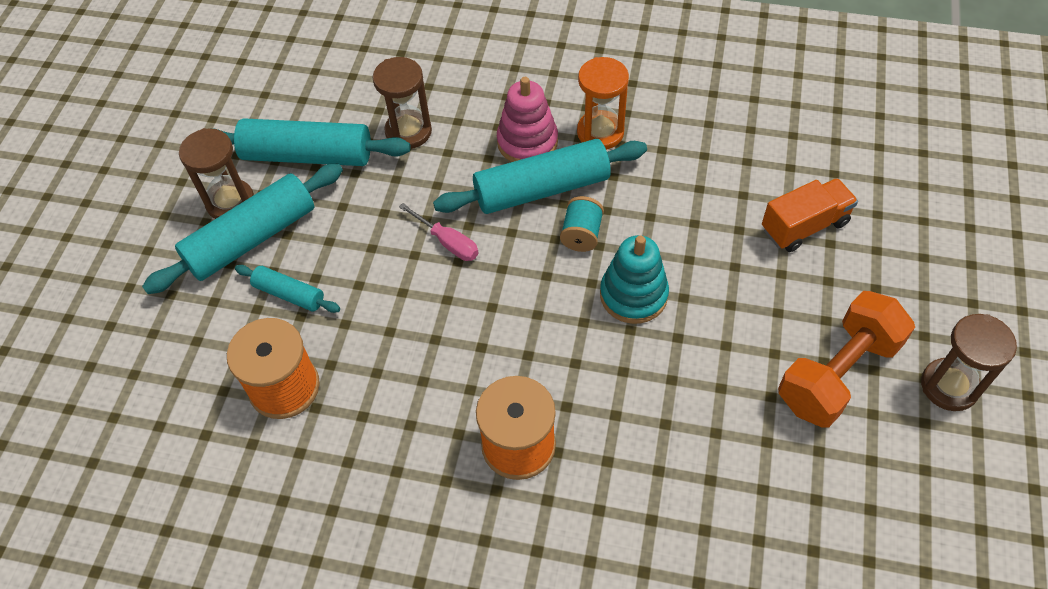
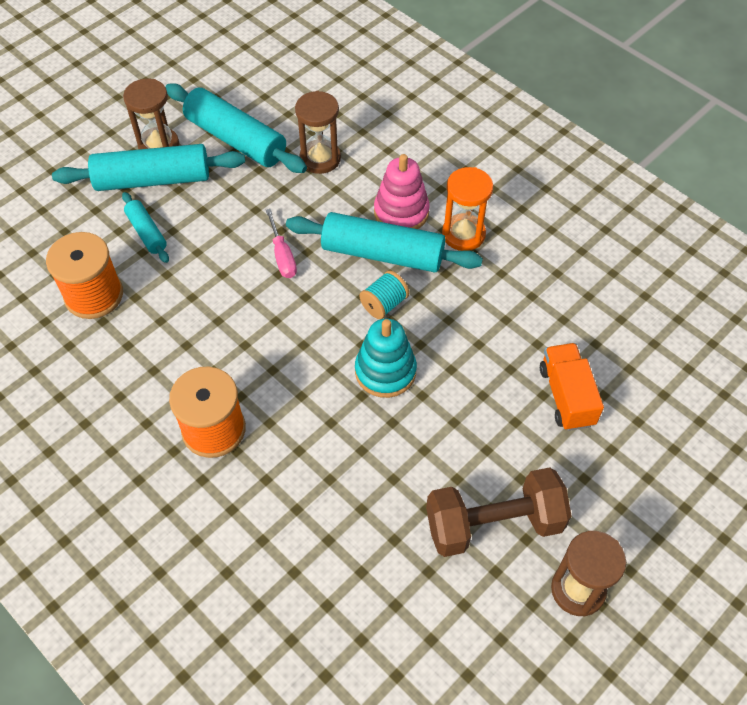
camera: 30 degrees right, 0 degrees up
orange truck [762,178,858,252] -> orange truck turned 105 degrees counterclockwise [540,343,604,431]
orange dumbbell [778,291,915,428] -> brown dumbbell [426,467,572,557]

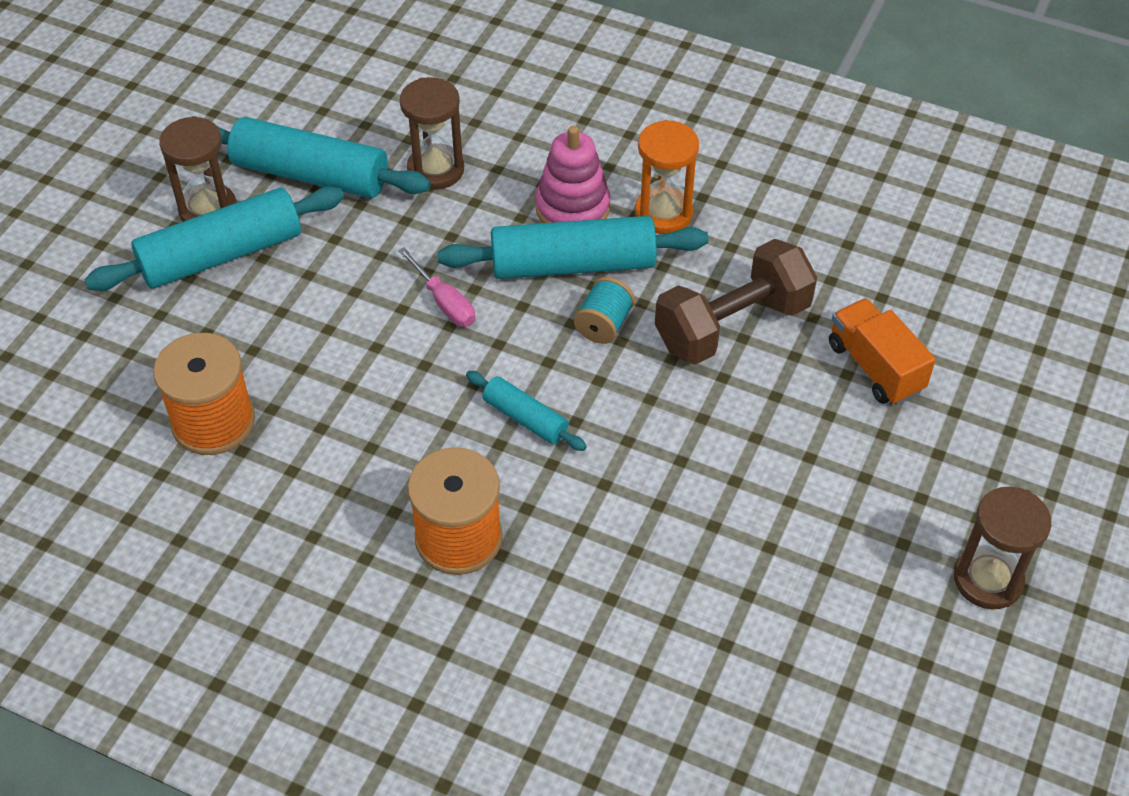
camera: 20 degrees left, 5 degrees down
turquoise rolling pin [122,192,169,263] -> turquoise rolling pin moved to [466,371,587,451]
turquoise stacking toy [355,319,417,398] -> none
brown dumbbell [426,467,572,557] -> brown dumbbell moved to [655,239,817,365]

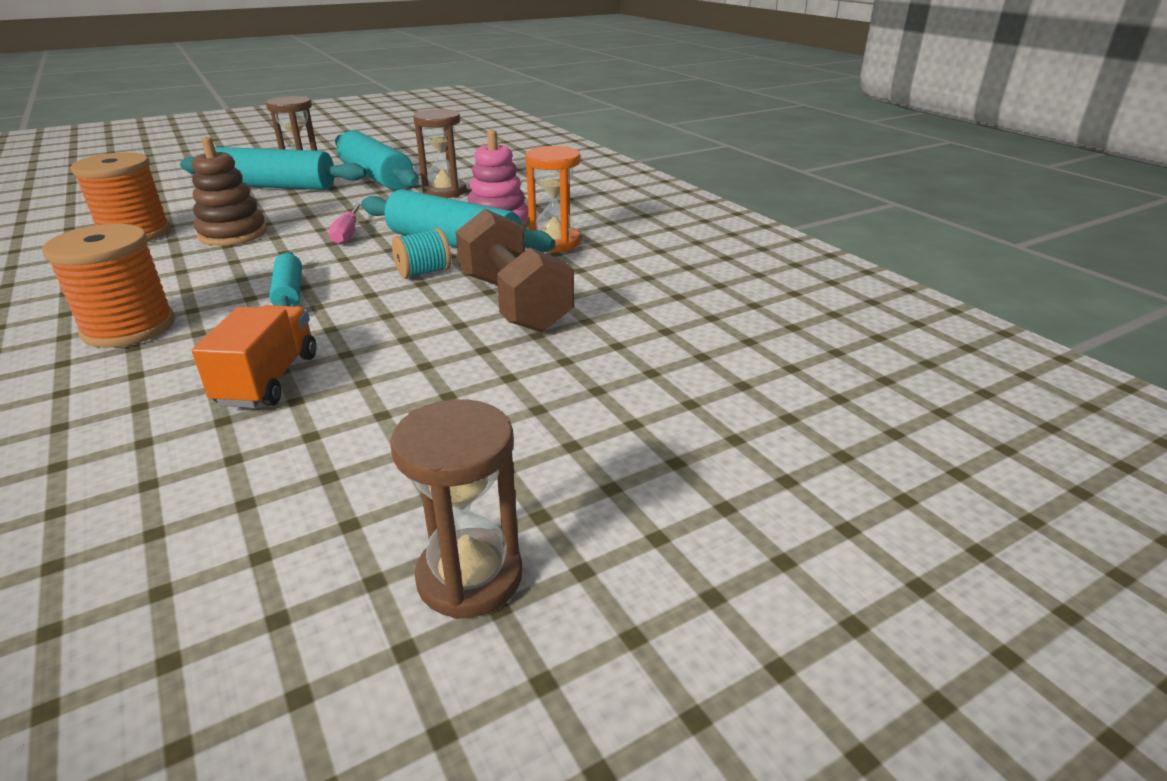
camera: 35 degrees right, 20 degrees down
brown dumbbell [655,239,817,365] -> brown dumbbell turned 60 degrees clockwise [456,209,574,333]
orange truck [829,298,936,405] -> orange truck moved to [192,305,317,408]
none -> brown stacking toy [192,137,267,246]

